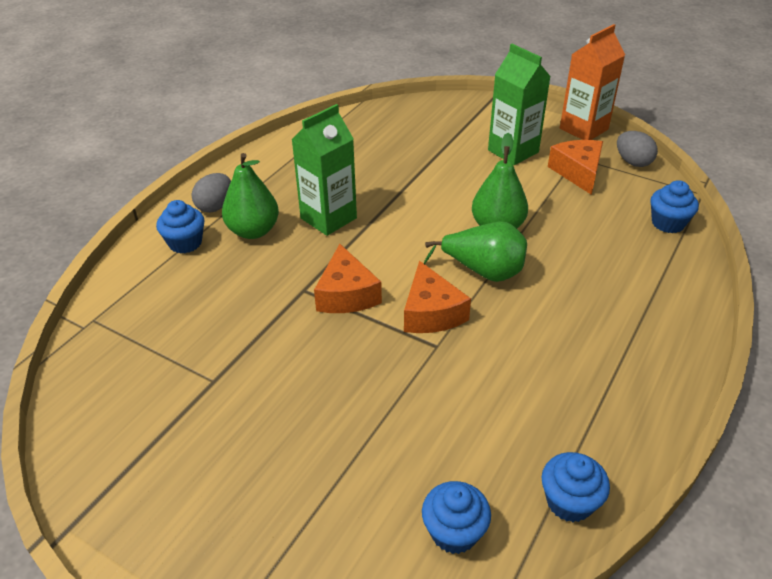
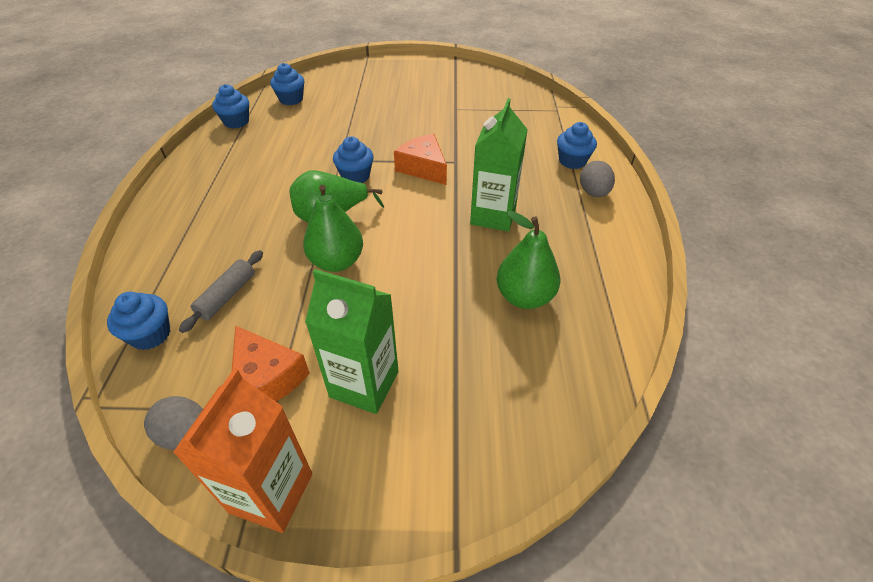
camera: 150 degrees right, 5 degrees up
green pear [222,153,279,239] -> green pear moved to [497,211,560,309]
orange cheese [404,261,471,333] -> blue cupcake [333,136,374,183]
none -> grey rolling pin [179,250,263,333]

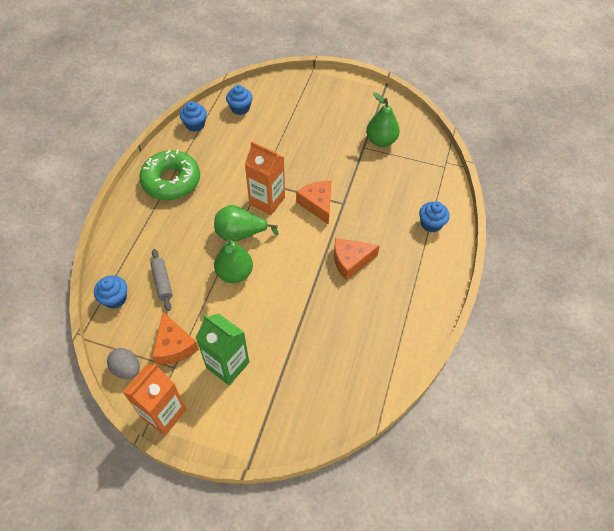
camera: 15 degrees right, 10 degrees up
grey rolling pin [179,250,263,333] -> grey rolling pin turned 60 degrees counterclockwise [150,249,173,311]
blue cupcake [333,136,374,183] -> orange carton [245,141,285,215]
green carton [470,98,528,232] -> orange cheese [334,238,380,280]
green pear [497,211,560,309] -> green pear moved to [366,92,400,147]
grey egg [580,161,615,197] -> none
none -> green donut [139,150,200,200]

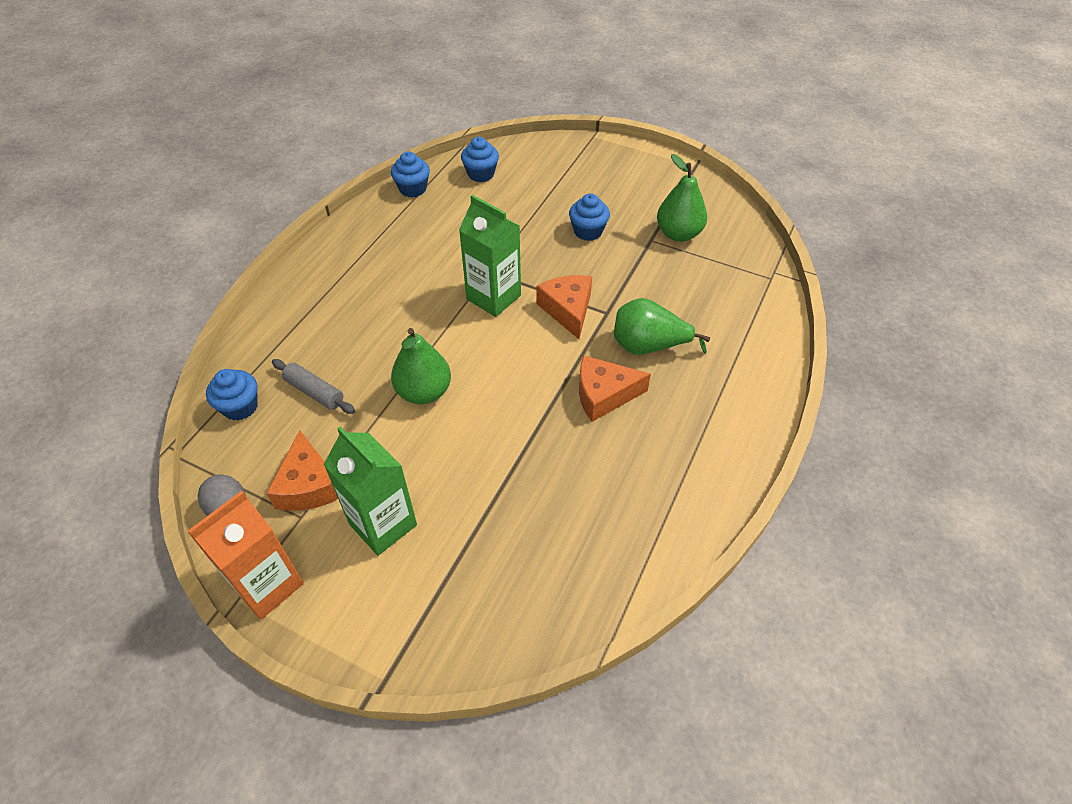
camera: 10 degrees right, 5 degrees down
green donut [139,150,200,200] -> none
grey rolling pin [150,249,173,311] -> grey rolling pin turned 45 degrees counterclockwise [272,359,355,414]
green pear [214,205,279,242] -> green pear moved to [614,298,710,355]
orange carton [245,141,285,215] -> green carton [459,195,521,317]
blue cupcake [419,201,449,233] -> blue cupcake moved to [569,193,610,241]

